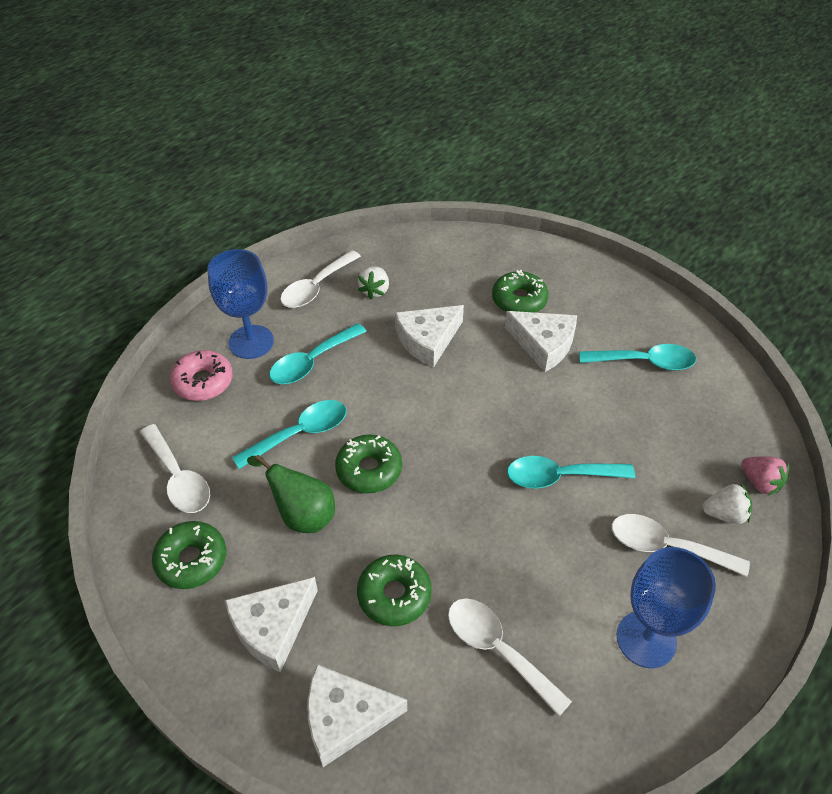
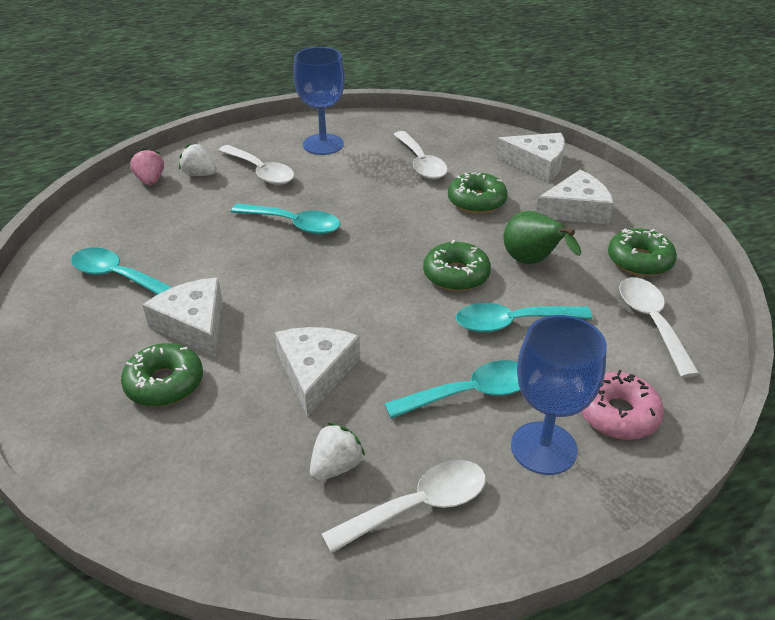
camera: 155 degrees left, 10 degrees down
white cheese [395,305,464,367] -> white cheese turned 75 degrees counterclockwise [275,327,360,417]

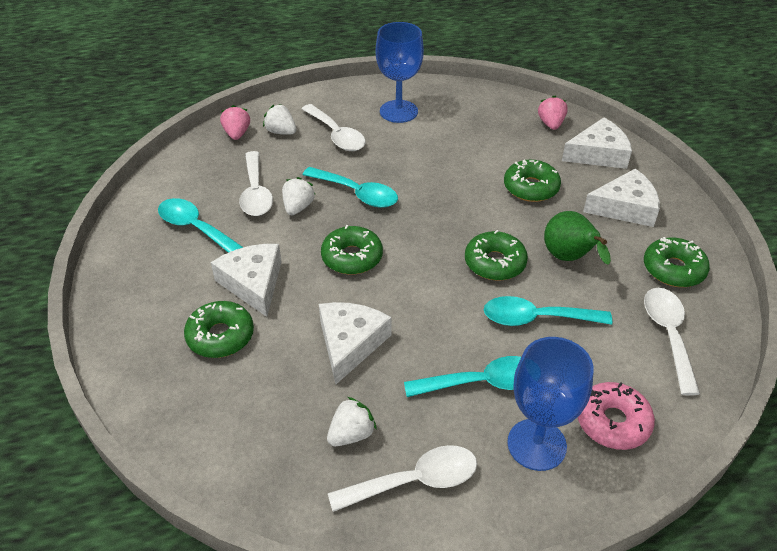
camera: 10 degrees right, 5 degrees up
white spoon [393,131,448,179] -> white spoon moved to [239,151,273,216]
white cheese [496,133,565,182] -> white cheese turned 45 degrees counterclockwise [562,118,632,169]
none -> white strawberry [282,177,316,215]
none -> green donut [321,225,383,275]
none -> pink strawberry [538,96,568,130]

